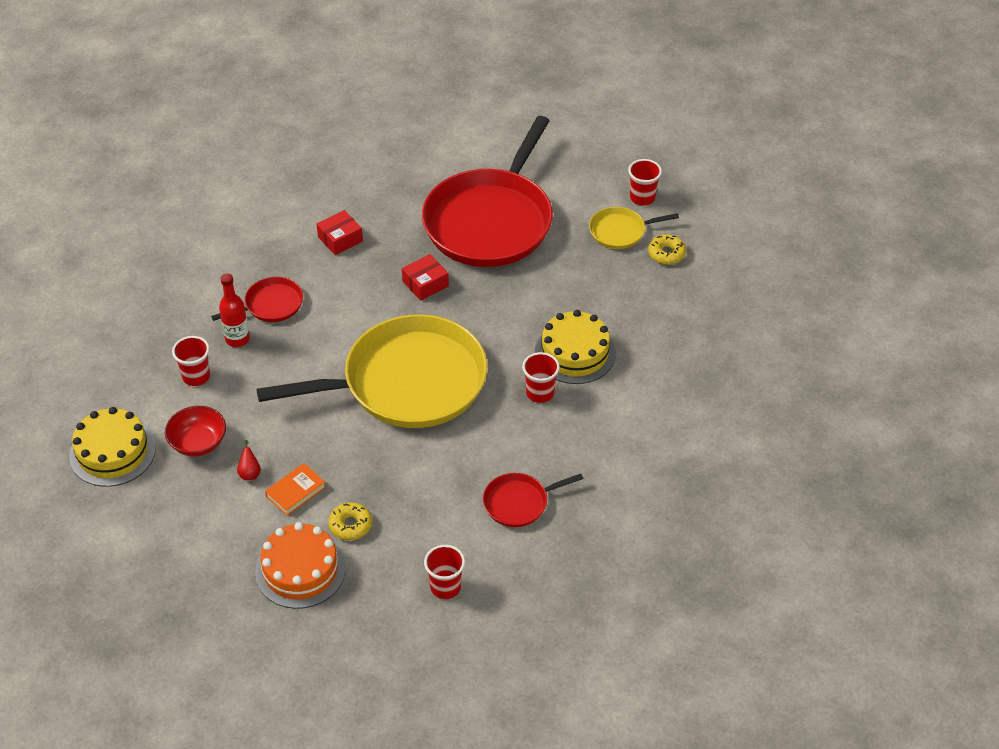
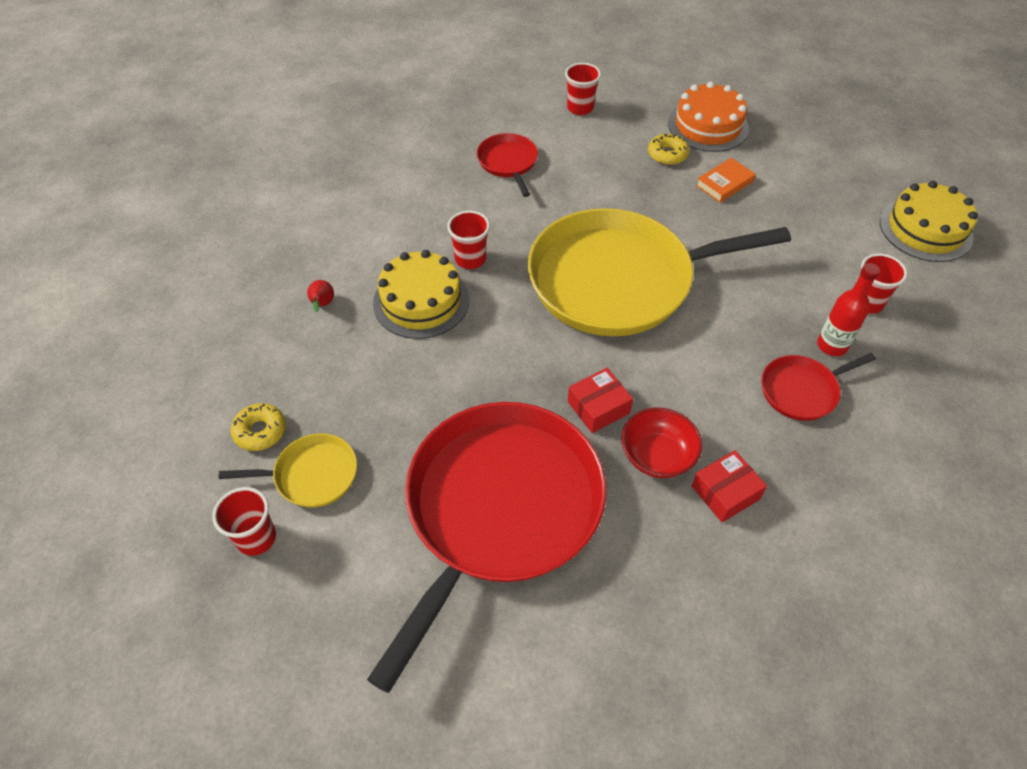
camera: 175 degrees left, 5 degrees up
red bowl [165,406,226,457] -> red bowl moved to [621,408,702,478]
red pear [237,440,261,480] -> red pear moved to [307,280,334,312]
red pan [483,473,583,527] -> red pan turned 90 degrees counterclockwise [477,133,538,197]

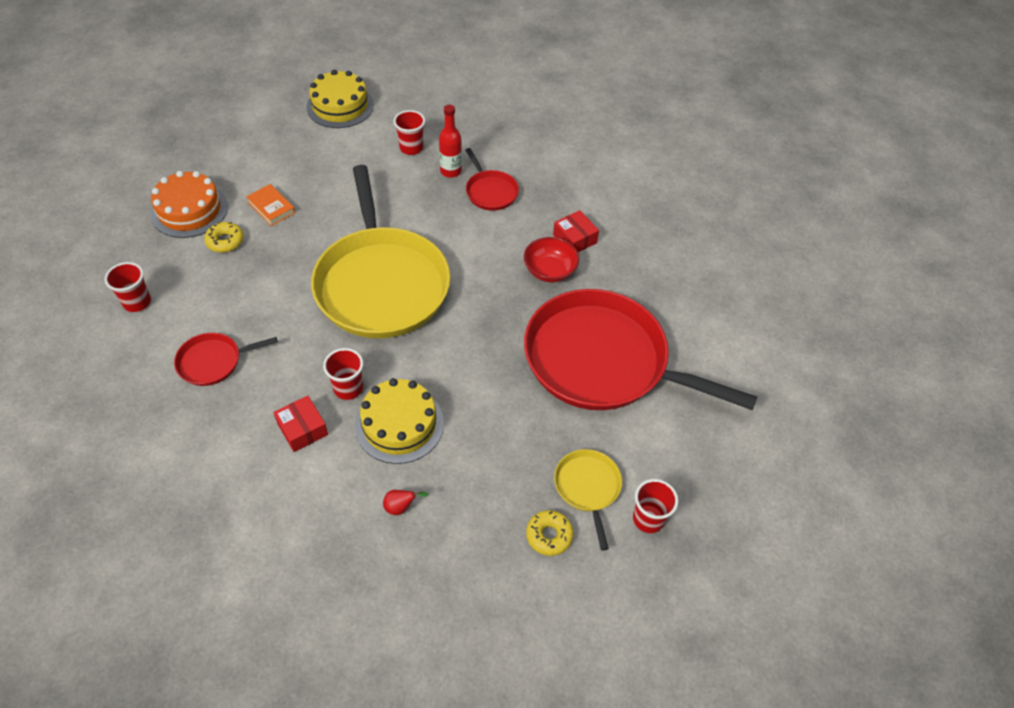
camera: 95 degrees left, 0 degrees up
red box [568,368,633,433] -> red box moved to [273,396,328,452]

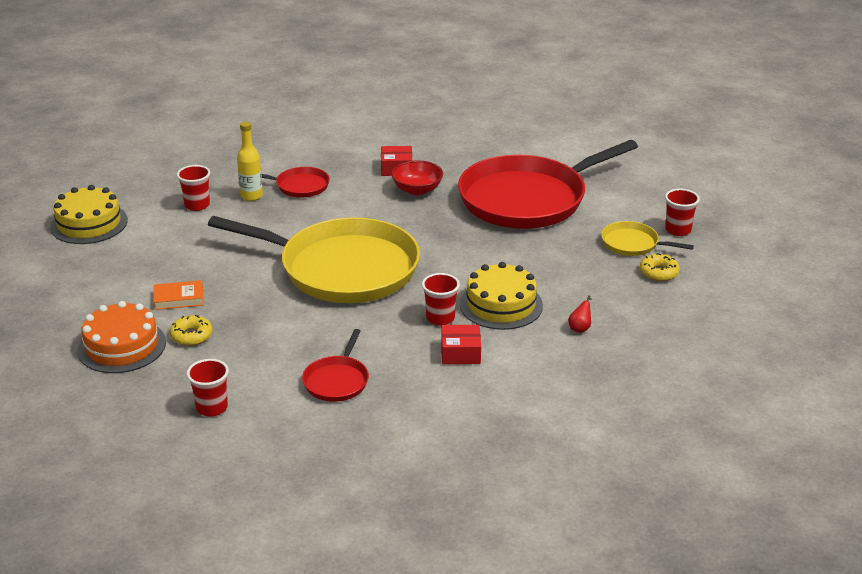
camera: 55 degrees left, 20 degrees down
red bottle [439,105,462,178] -> yellow bottle [237,121,263,201]

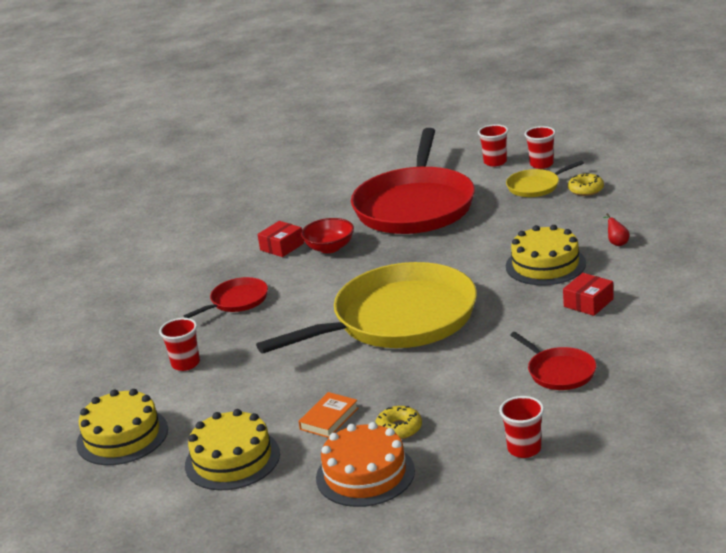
camera: 45 degrees left, 5 degrees down
yellow bottle [237,121,263,201] -> none
red cup [422,273,460,326] -> red cup moved to [478,124,508,167]
none -> yellow cake [185,409,280,491]

